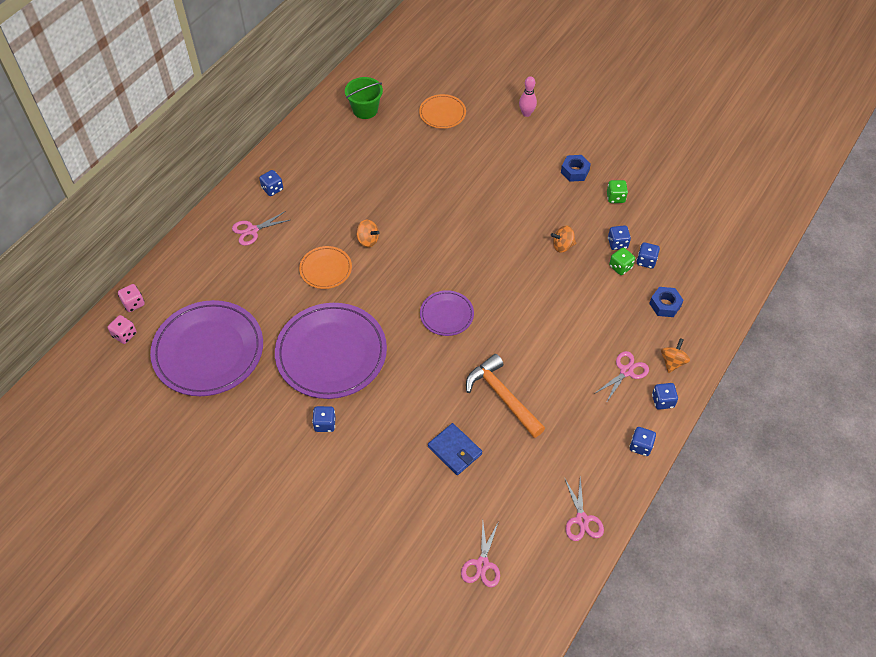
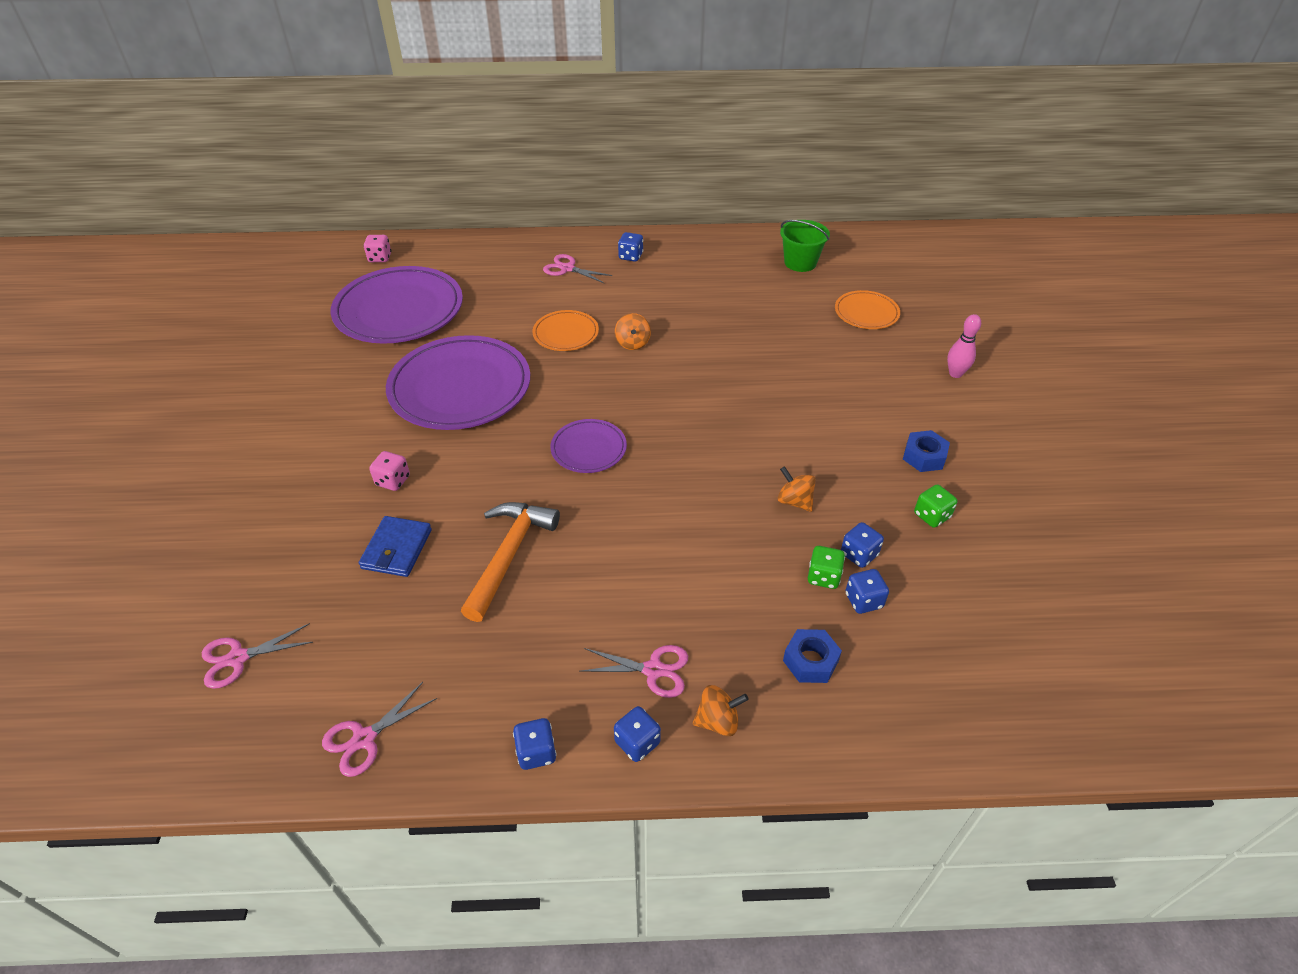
camera: 55 degrees right, 10 degrees down
pink dice [118,284,145,312] -> pink dice moved to [369,451,410,491]
blue dice [312,406,336,432] -> none

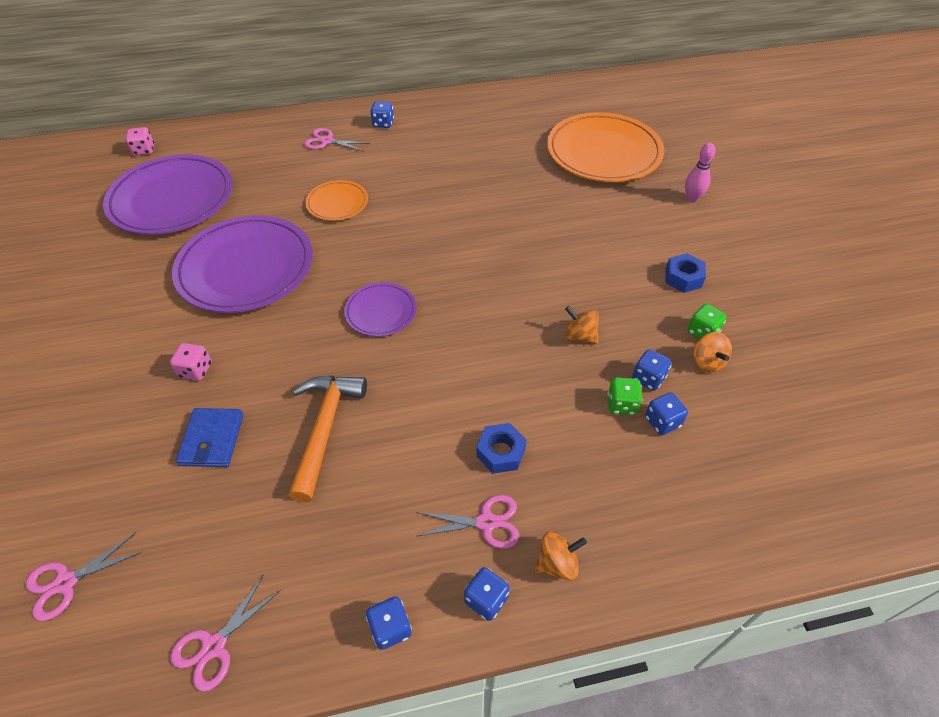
camera: 10 degrees left, 5 degrees up
orange spinning top [615,313,651,350] -> orange spinning top moved to [693,332,732,373]
green bucket [780,220,830,272] -> none
blue nut [783,629,842,683] -> blue nut moved to [476,423,527,474]
orange plate [835,290,900,329] -> orange plate [547,112,664,182], size x2.01

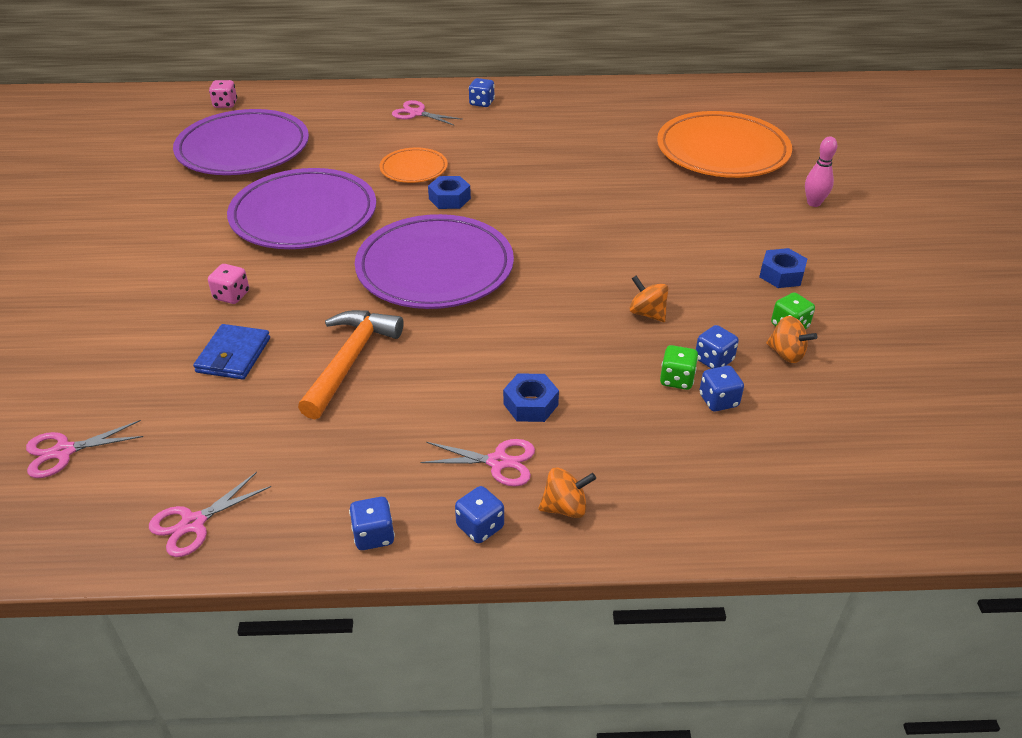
camera: 10 degrees right, 10 degrees down
purple plate [344,282,417,337] -> purple plate [355,214,514,309], size x2.01
orange spinning top [693,332,732,373] -> orange spinning top turned 45 degrees counterclockwise [766,316,817,363]
none -> blue nut [428,176,471,209]

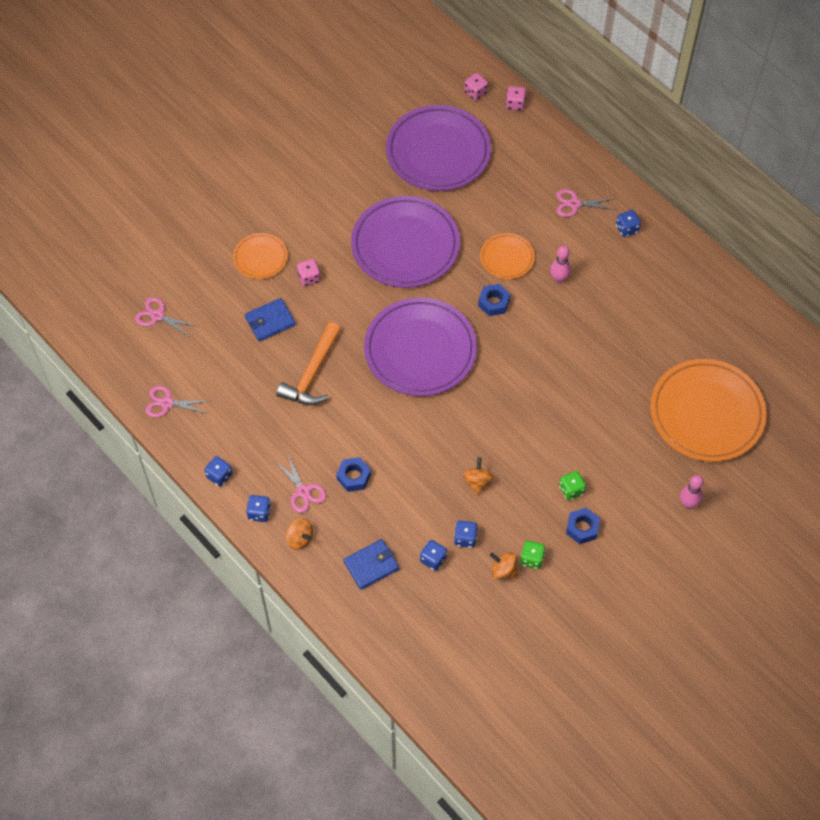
camera: 50 degrees right, 20 degrees up
orange hammer [298,310,404,419] -> orange hammer turned 135 degrees clockwise [277,322,341,405]
pink scissors [392,100,463,125] -> pink scissors turned 75 degrees counterclockwise [556,189,616,217]
green dice [660,345,699,390] -> green dice moved to [559,471,586,500]
orange spinning top [766,316,817,363] -> orange spinning top turned 120 degrees clockwise [490,552,518,579]
none -> orange plate [233,233,288,279]
none -> blue wallet [343,539,399,590]
none -> pink dice [505,86,526,111]
none -> pink bowling pin [550,246,571,283]

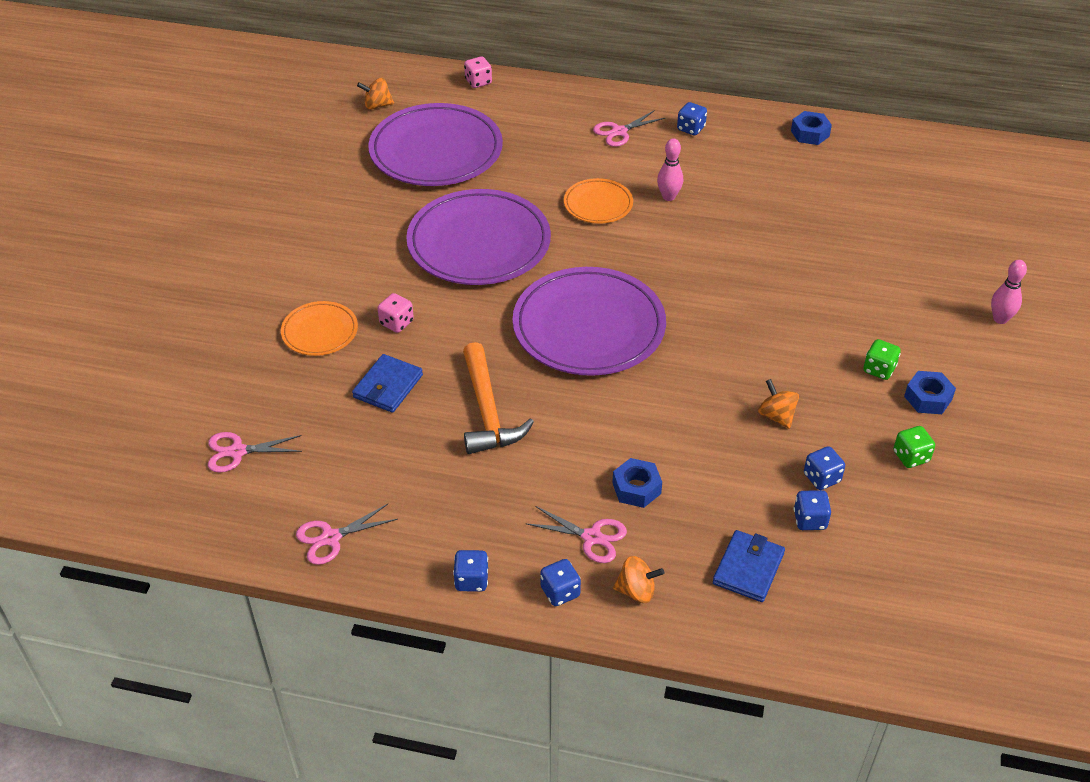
camera: 35 degrees left, 15 degrees down
pink dice [464,73,488,100] -> none
blue nut [478,284,511,316] -> blue nut moved to [791,111,832,145]
orange spinning top [490,552,518,579] -> orange spinning top moved to [357,78,394,110]
orange plate [650,359,766,462] -> none

